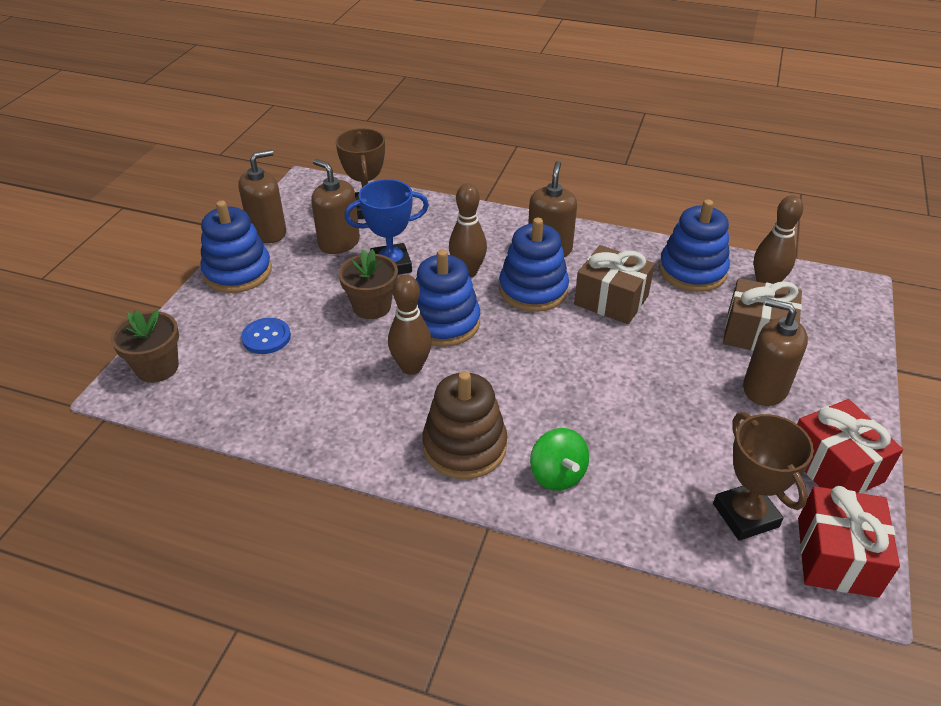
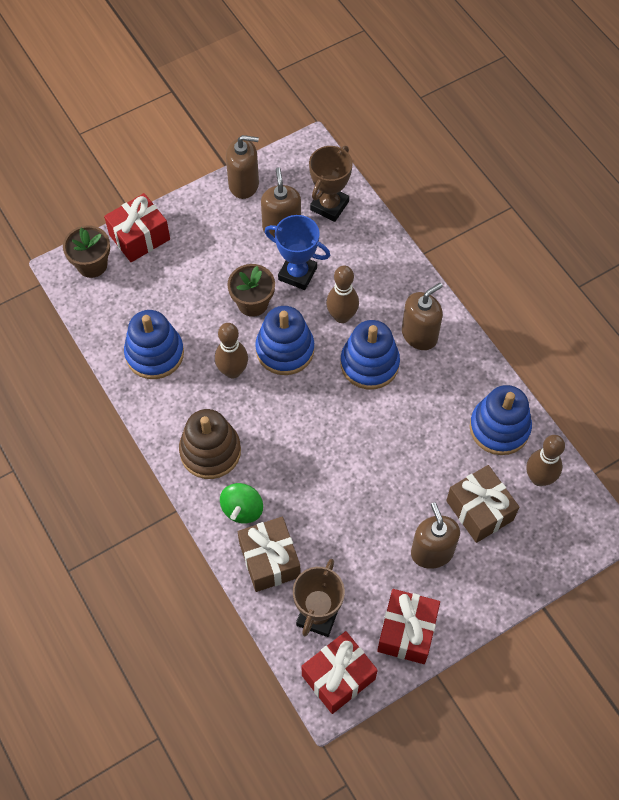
camera: 40 degrees right, 20 degrees up
blue stacking toy [200,201,272,293] -> blue stacking toy moved to [124,310,184,379]
blue button [241,318,291,354] -> none
brown gift [574,245,655,324] -> brown gift moved to [238,517,300,592]
none -> red gift [104,193,170,262]

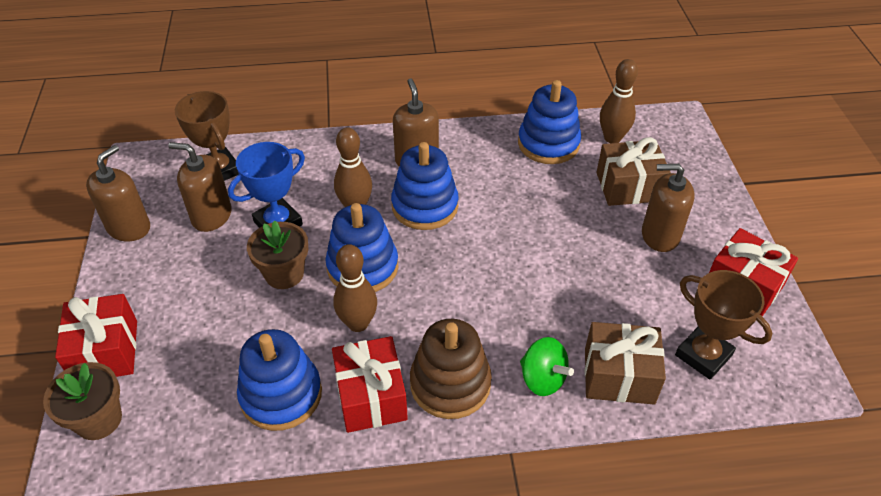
camera: 65 degrees left, 15 degrees down
red gift [302,631,378,714] -> red gift moved to [332,336,408,433]

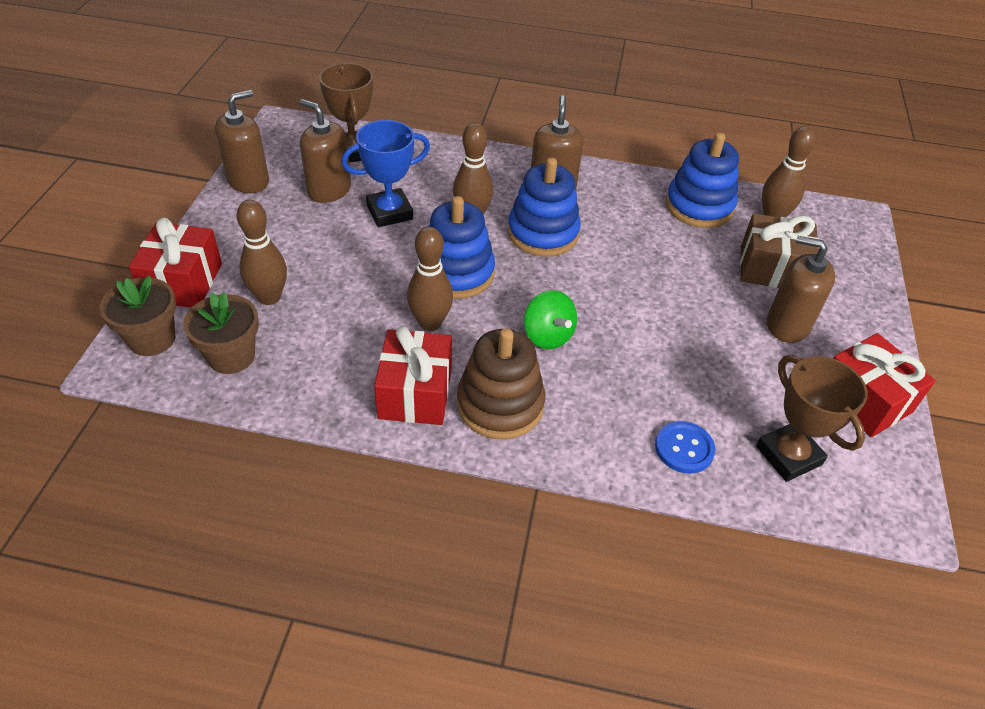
camera: 15 degrees right, 0 degrees up
blue stacking toy [237,329,322,431] -> none
brown flower pot [247,221,308,289] -> brown flower pot moved to [183,292,259,374]
green spinning top [520,337,574,396] -> green spinning top moved to [524,290,577,349]
brown gift [585,322,666,404] -> blue button [655,421,715,474]
none -> brown bowling pin [237,200,287,305]

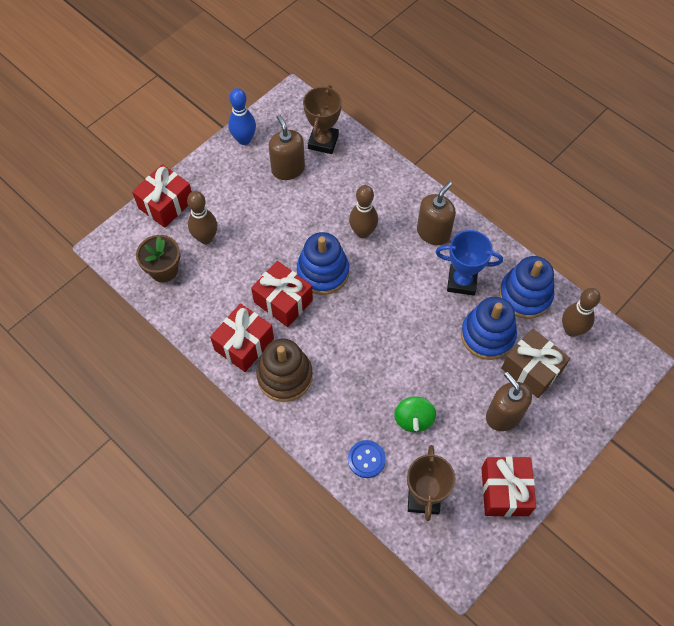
camera: 35 degrees right, 15 degrees up
brown flower pot [100,276,176,356] -> none
brown soap dispenser [215,90,269,193] -> blue bowling pin [228,88,256,145]
blue trophy [341,120,430,227] -> blue trophy moved to [435,230,503,296]
brown bowling pin [407,227,453,331] -> red gift [251,261,313,327]
blue stacking toy [508,158,581,257] -> blue stacking toy moved to [461,297,517,360]
green spinning top [524,290,577,349] -> green spinning top moved to [394,396,436,432]

